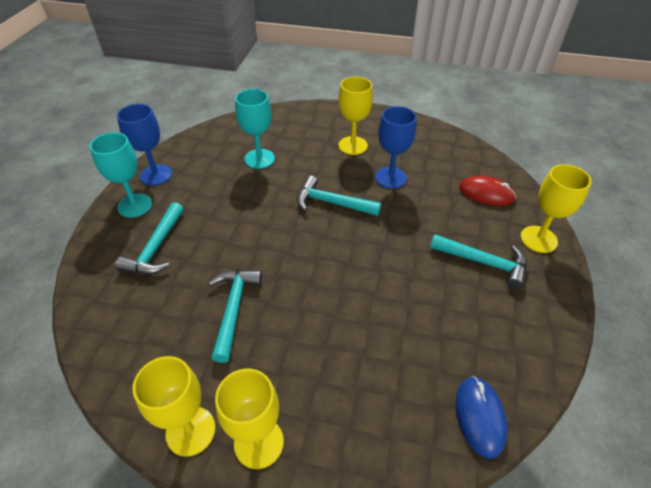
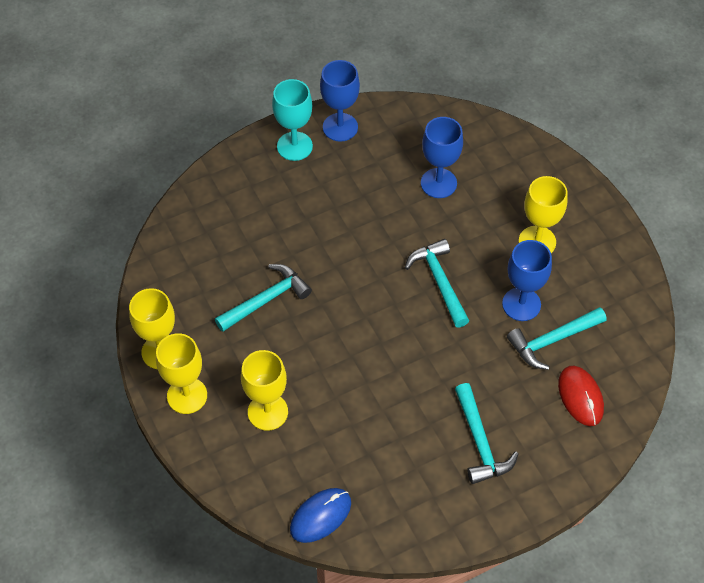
camera: 50 degrees right, 10 degrees up
turquoise hammer [115,202,184,275] -> turquoise hammer moved to [507,307,607,370]
turquoise goblet [235,89,275,169] -> blue goblet [421,117,463,198]
yellow goblet [520,164,592,253] -> yellow goblet moved to [241,350,288,431]

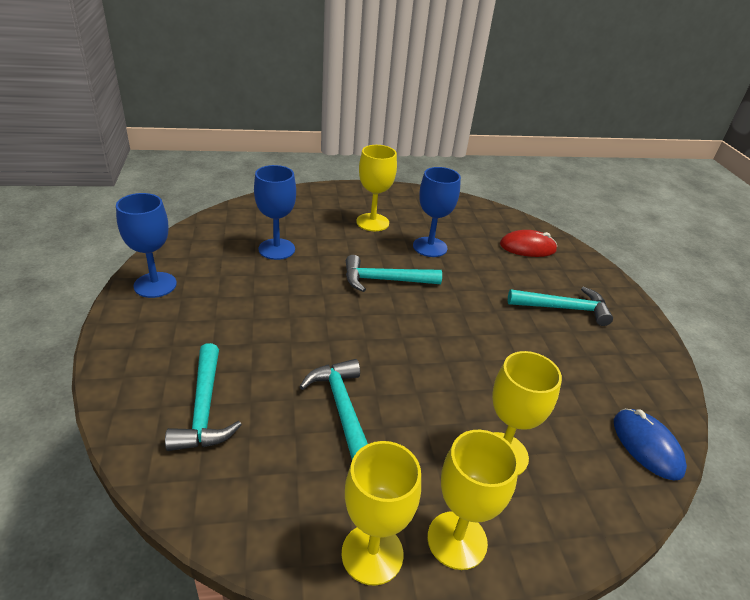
camera: 75 degrees left, 20 degrees down
turquoise goblet [272,79,313,161] -> none
turquoise hammer [507,307,607,370] -> turquoise hammer moved to [165,343,242,451]

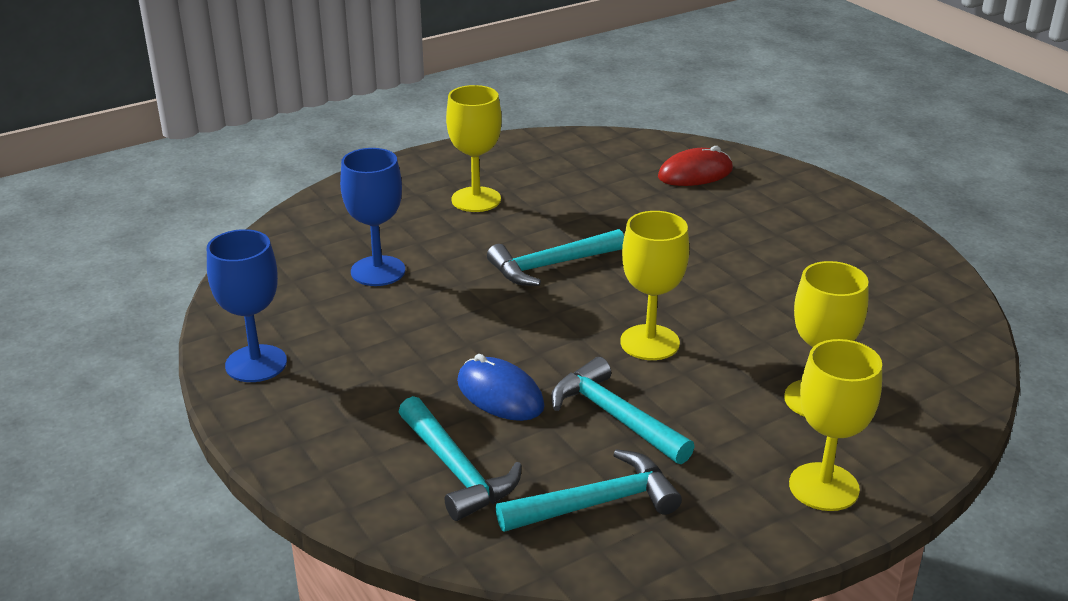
camera: 20 degrees left, 5 degrees down
yellow goblet [342,441,421,586] -> yellow goblet moved to [620,211,689,360]
blue goblet [413,167,461,257] -> none
turquoise hammer [508,286,613,326] -> turquoise hammer moved to [496,449,682,532]
blue mouse [614,409,687,480] -> blue mouse moved to [457,354,545,421]

